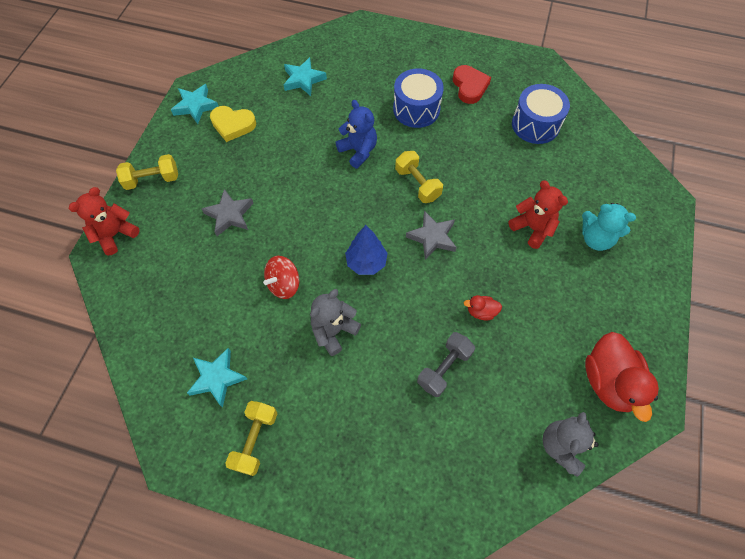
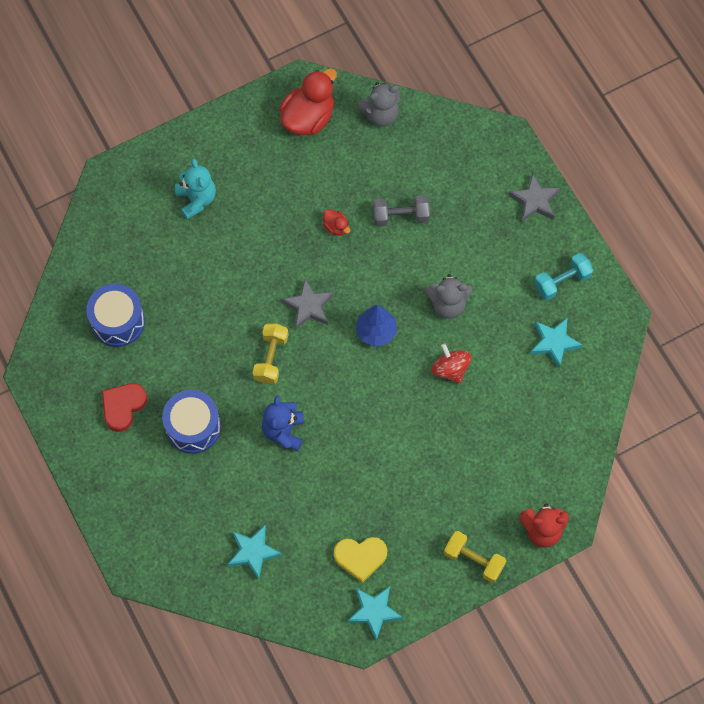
camera: 135 degrees left, 5 degrees up
grey star [202,189,254,236] -> grey star moved to [509,173,560,222]
yellow heart [210,106,256,142] -> yellow heart turned 120 degrees clockwise [334,537,387,583]
yellow dumbbell [225,401,277,476] -> turquoise dumbbell [534,253,593,301]
red spinning top [263,256,299,299] -> red spinning top turned 120 degrees counterclockwise [432,343,472,384]
red teddy bear [508,180,568,249] -> none

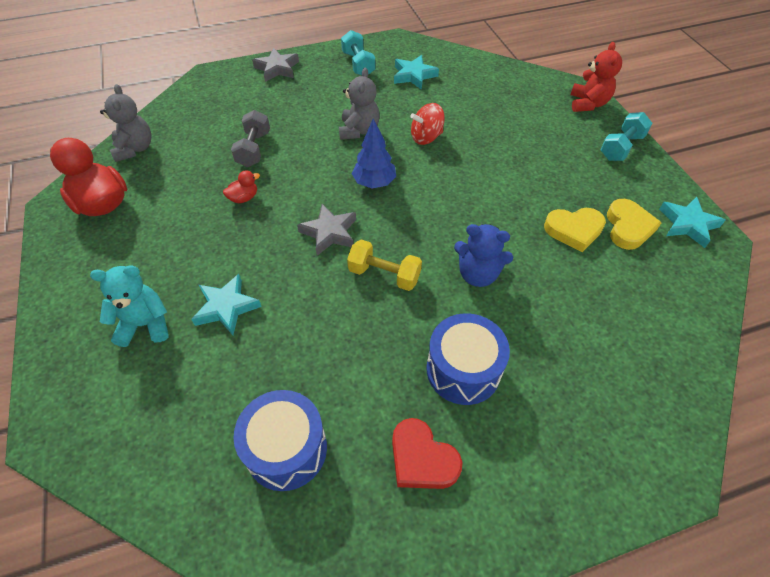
camera: 80 degrees left, 15 degrees down
turquoise star [228,525,282,579] -> turquoise star moved to [191,274,262,335]
yellow dumbbell [444,531,506,583] -> turquoise dumbbell [601,112,653,161]
none -> yellow heart [544,208,606,252]

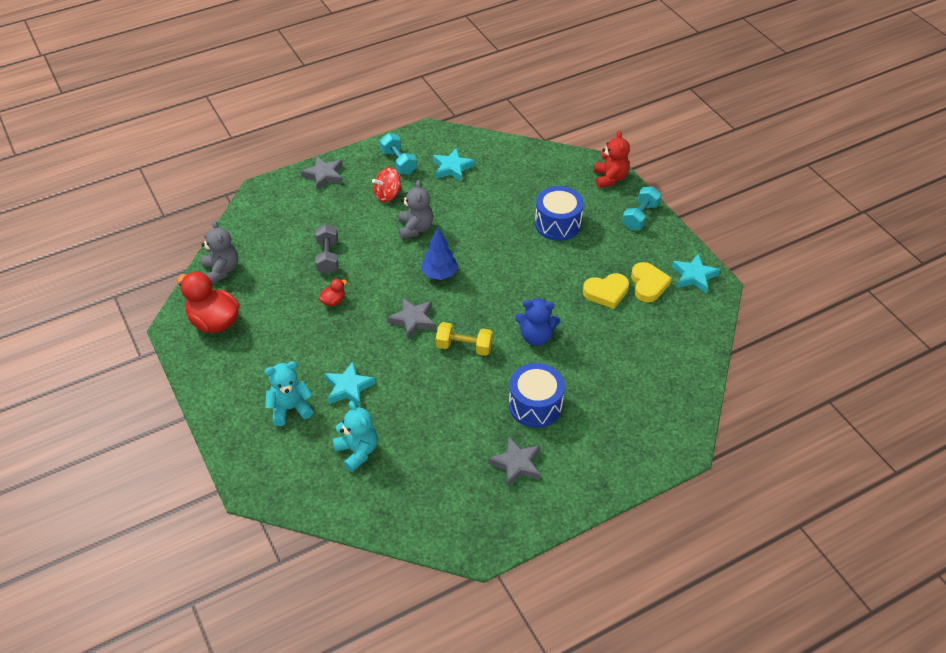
camera: 10 degrees left, 5 degrees down
blue drum [234,390,327,491] -> blue drum moved to [535,186,584,241]
red heart [392,418,463,489] -> grey star [488,436,540,488]
red spinning top [410,103,445,145] -> red spinning top moved to [372,167,401,202]
none -> turquoise teddy bear [332,401,378,472]

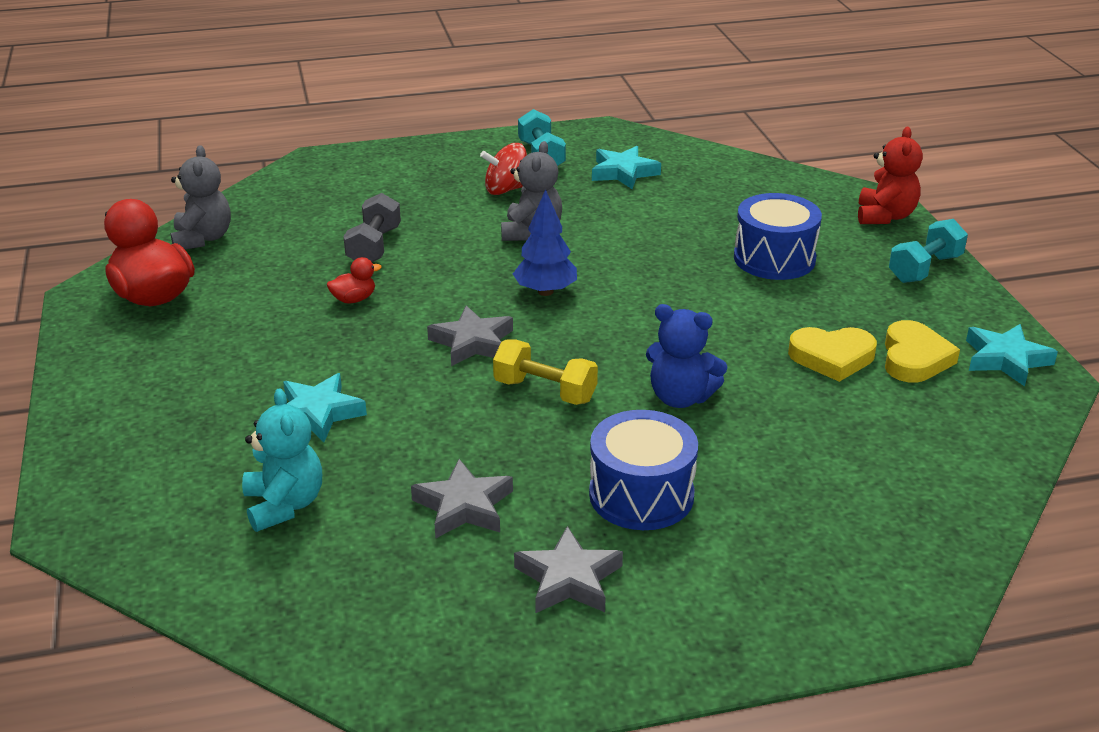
camera: 15 degrees right, 15 degrees down
turquoise teddy bear [264,361,314,426] -> none
grey star [301,156,343,190] -> grey star moved to [411,459,513,539]

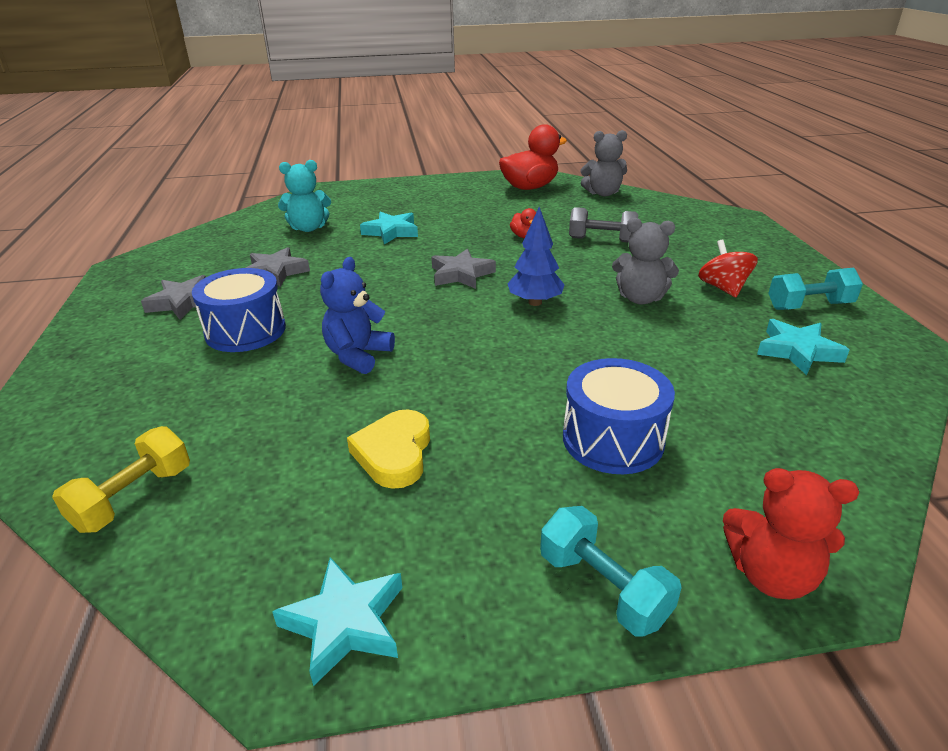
camera: 95 degrees right, 0 degrees up
yellow dumbbell [493,339,598,405] -> yellow dumbbell moved to [52,426,190,533]
yellow heart [885,320,960,383] -> none

